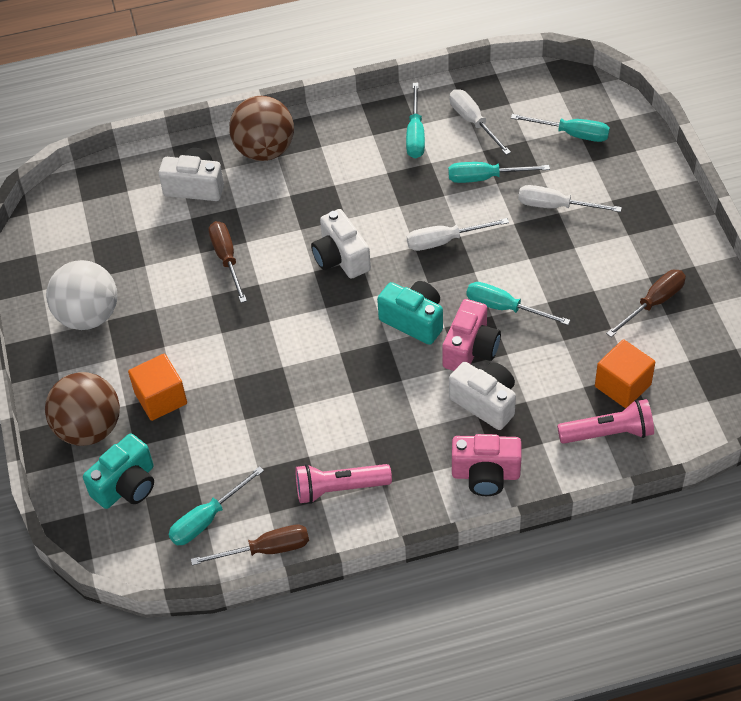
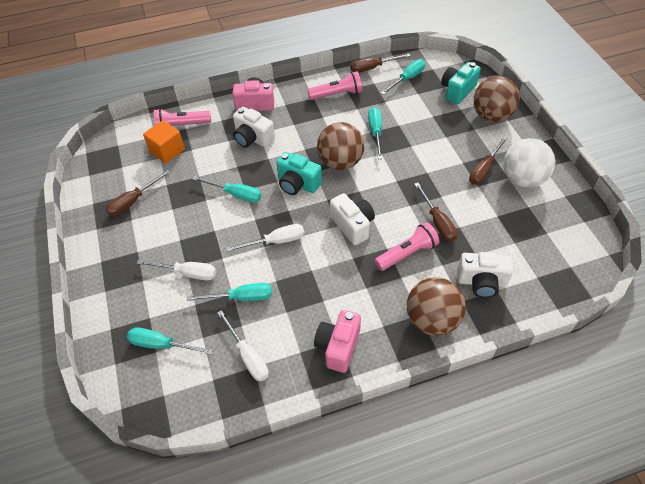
camera: 175 degrees right, 0 degrees up
orange cube [128,354,187,421] -> none
turquoise screwdriver [406,83,425,158] -> turquoise screwdriver moved to [368,107,383,159]
pink camera [442,299,501,371] -> pink camera moved to [314,310,361,373]
none -> brown ball [317,122,364,170]
none -> pink flashlight [375,222,439,271]
none -> brown screwdriver [469,137,508,185]

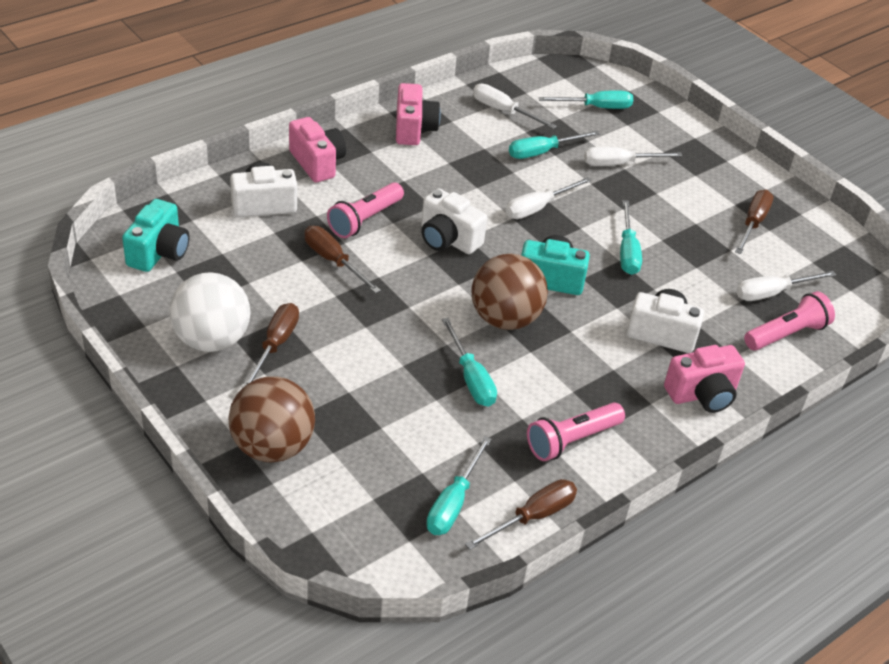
camera: 155 degrees right, 10 degrees down
orange cube [143,120,185,163] -> white screwdriver [736,271,836,301]
turquoise screwdriver [192,176,261,203] -> turquoise screwdriver turned 90 degrees counterclockwise [620,200,642,275]
brown ball [407,277,466,336] -> pink camera [289,117,346,182]
turquoise camera [441,62,481,104] -> turquoise camera moved to [122,199,189,272]

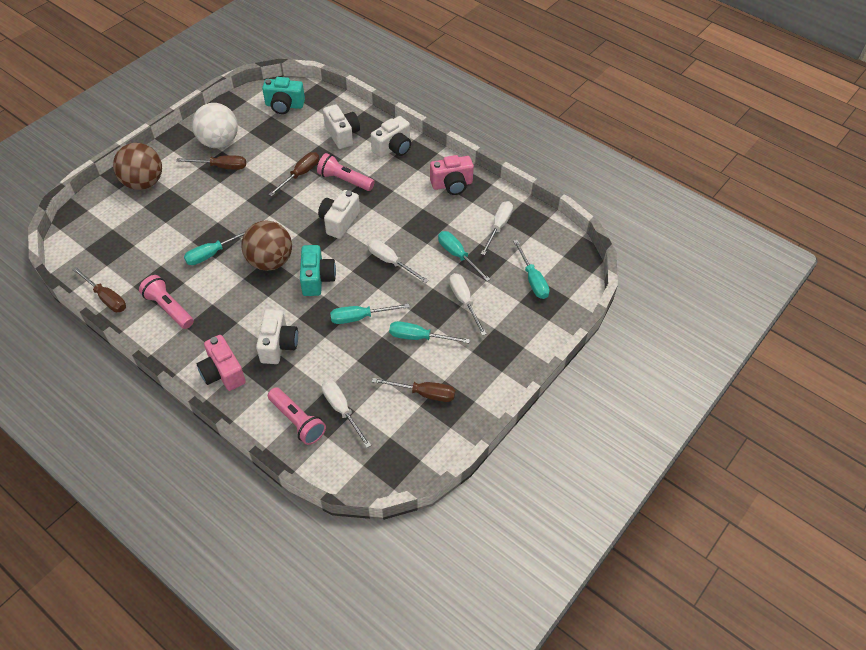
camera: 80 degrees right, 10 degrees up
pink camera [289,117,346,182] -> white camera [371,116,411,158]
turquoise screwdriver [426,436,491,535] -> turquoise screwdriver moved to [389,321,470,343]

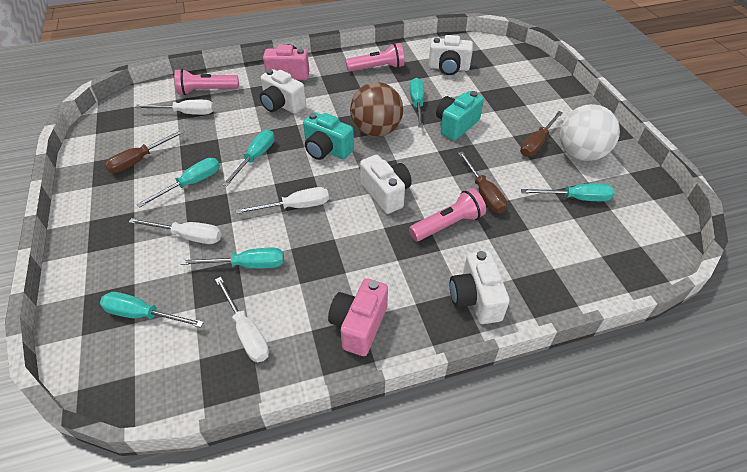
camera: 125 degrees right, 5 degrees down
brown screwdriver [72,267,126,312] -> none
brown ball [113,143,162,190] -> none
turquoise camera [262,77,305,114] -> turquoise camera moved to [436,91,484,141]
white camera [323,104,360,149] -> white camera moved to [429,35,473,75]
none -> turquoise screwdriver [521,183,615,201]

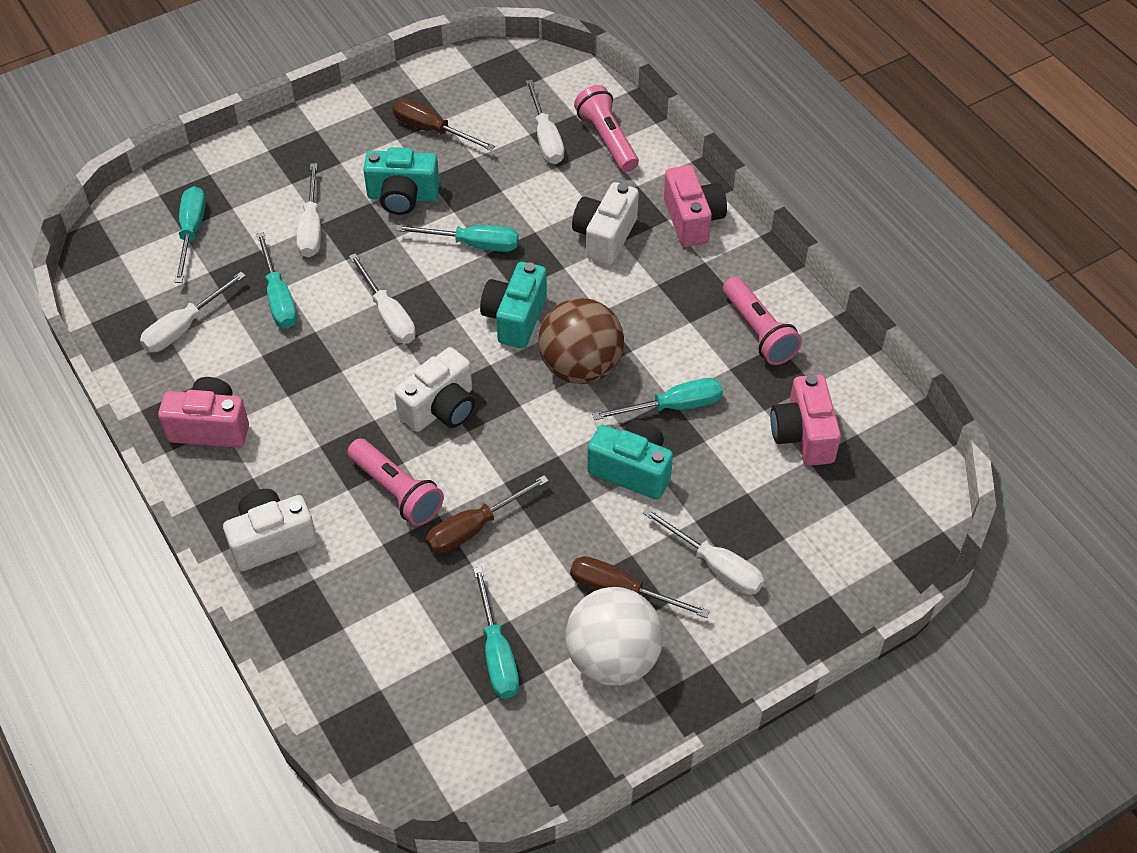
camera: 75 degrees right, 5 degrees up
turquoise screwdriver [137,158,220,207] -> turquoise camera [363,147,440,215]
white camera [429,35,473,75] -> pink camera [770,374,841,466]
none -> white screwdriver [643,508,764,595]

